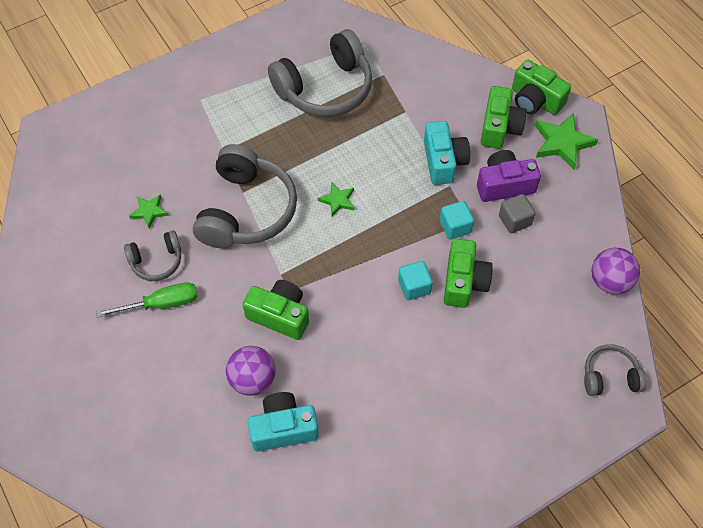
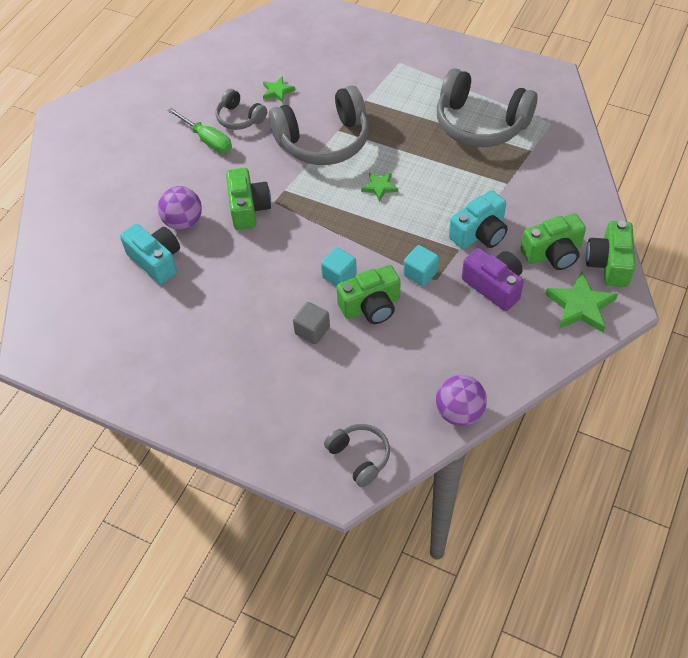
camera: 60 degrees right, 5 degrees down
grey cube [499,194,536,233] -> grey cube moved to [293,302,330,344]

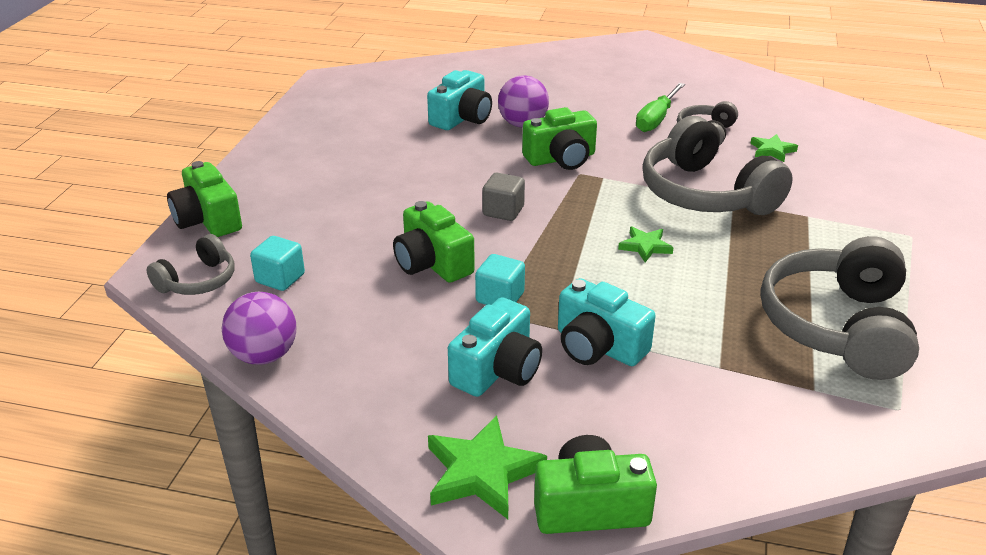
camera: 75 degrees right, 20 degrees down
grey cube [293,302,330,344] -> grey cube moved to [482,173,525,221]
turquoise cube [321,247,357,287] -> turquoise cube moved to [250,236,305,291]
purple camera [462,248,524,311] -> turquoise camera [448,297,542,397]
green camera [520,213,586,270] -> green camera moved to [167,161,242,237]

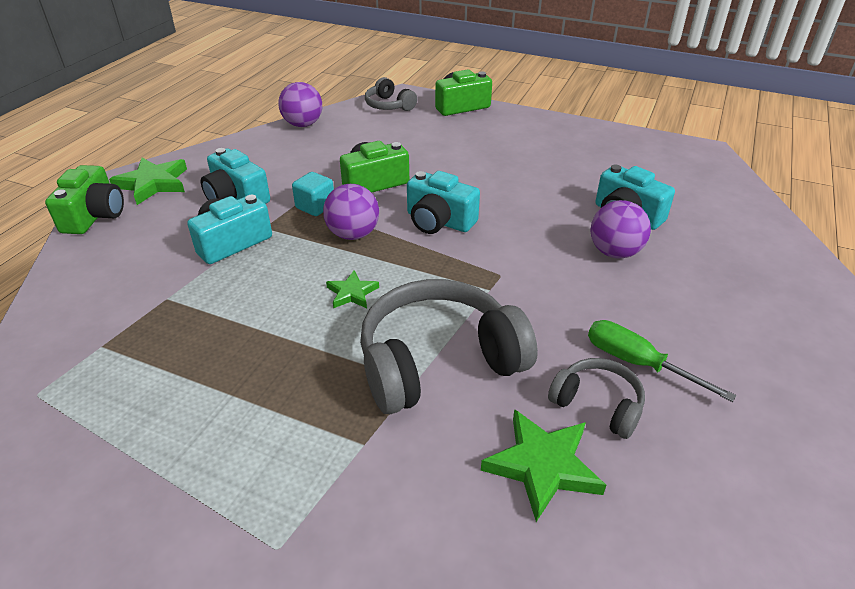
camera: 100 degrees right, 5 degrees up
turquoise cube [250,236,305,291] -> none
grey cube [482,173,525,221] -> turquoise camera [407,171,480,234]
green camera [522,107,597,170] -> none
green star [750,134,798,162] -> green star [481,409,606,522], size x1.73
grey headphones [761,236,919,380] -> none
none -> purple ball [323,184,379,240]

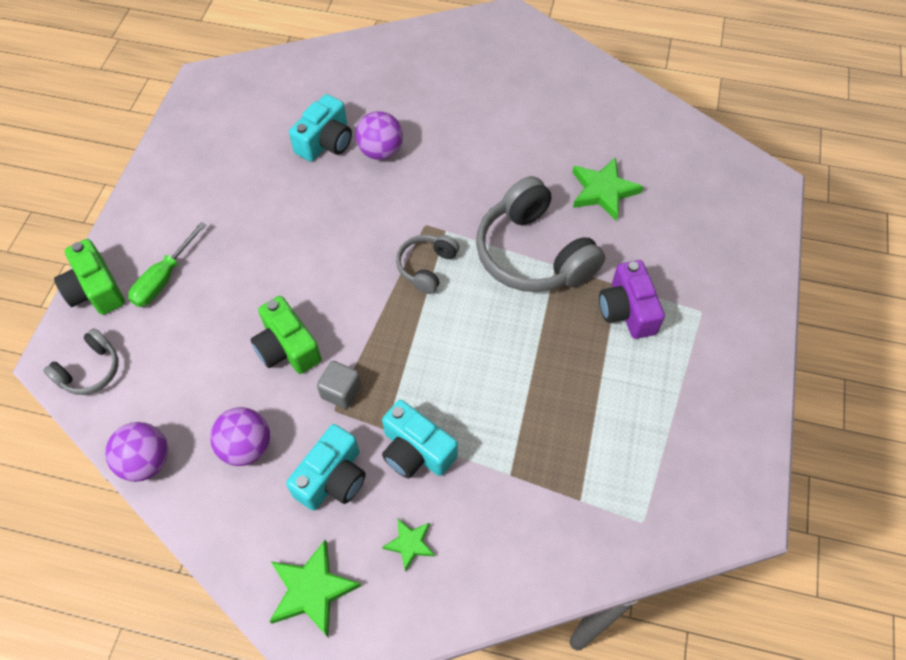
camera: 100 degrees left, 20 degrees up
green camera [45,165,124,234] -> none
turquoise cube [292,172,334,216] -> grey cube [317,361,362,409]
purple ball [323,184,379,240] -> purple ball moved to [210,407,270,466]
green star [326,270,379,308] -> green star moved to [382,519,435,572]
turquoise camera [407,171,480,234] -> none
grey headphones [548,358,645,439] -> grey headphones moved to [396,235,459,294]
green screwdriver [588,320,737,402] -> green screwdriver moved to [128,222,206,307]
none -> purple camera [599,260,665,339]

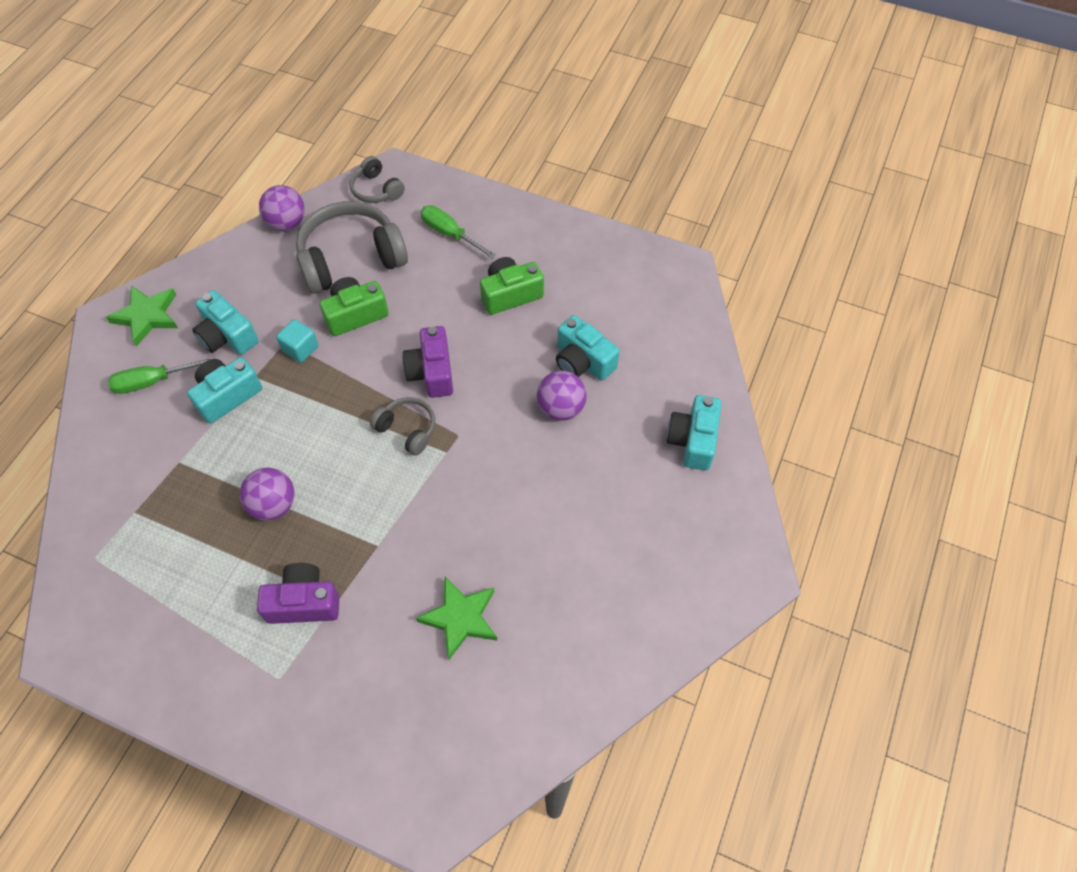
camera: 100 degrees right, 0 degrees up
green camera [54,239,125,315] -> green camera moved to [480,257,544,315]
purple ball [210,407,270,466] -> purple ball moved to [240,467,295,520]
grey cube [317,361,362,409] -> turquoise cube [276,319,318,363]
green star [382,519,435,572] -> green screwdriver [108,357,215,394]
grey headphones [476,176,605,292] -> grey headphones moved to [296,201,408,294]
none -> purple camera [402,326,453,398]
none -> turquoise camera [667,395,721,471]

